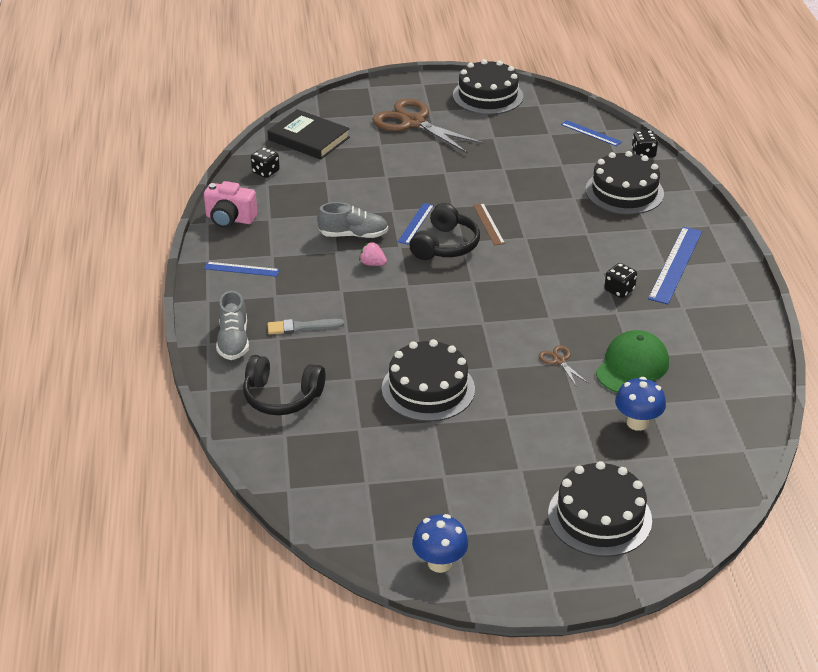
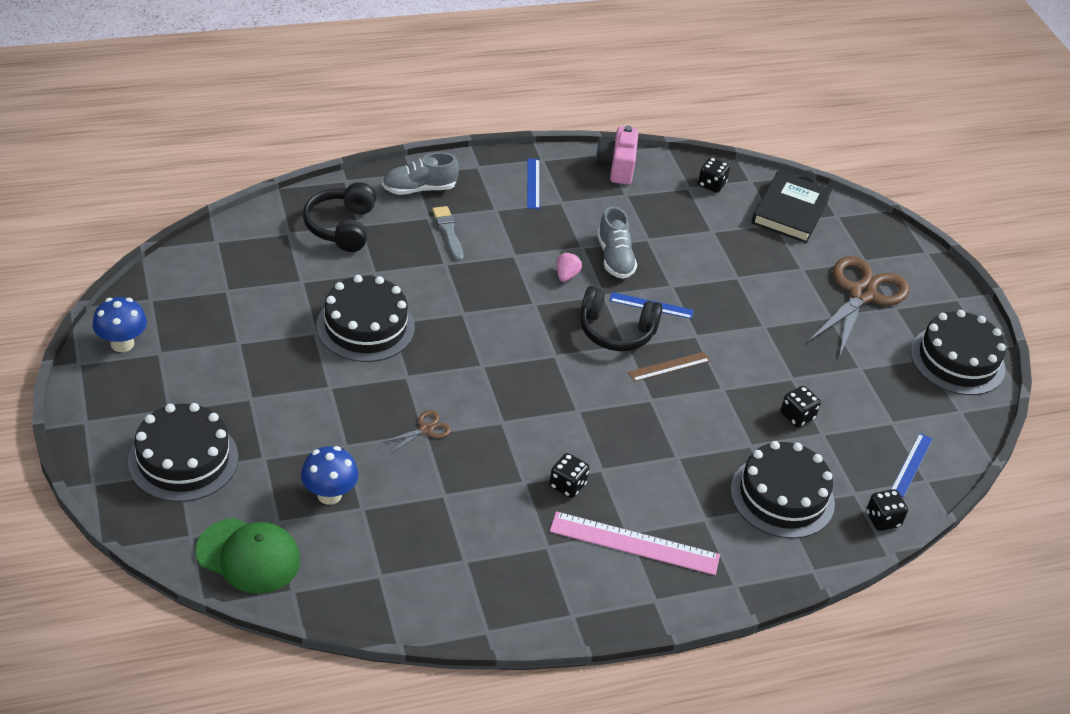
camera: 75 degrees right, 5 degrees up
green cap [596,330,669,393] -> green cap moved to [195,518,301,594]
blue ruler [648,227,702,304] -> pink ruler [550,511,720,575]
none -> black dice [781,386,821,427]

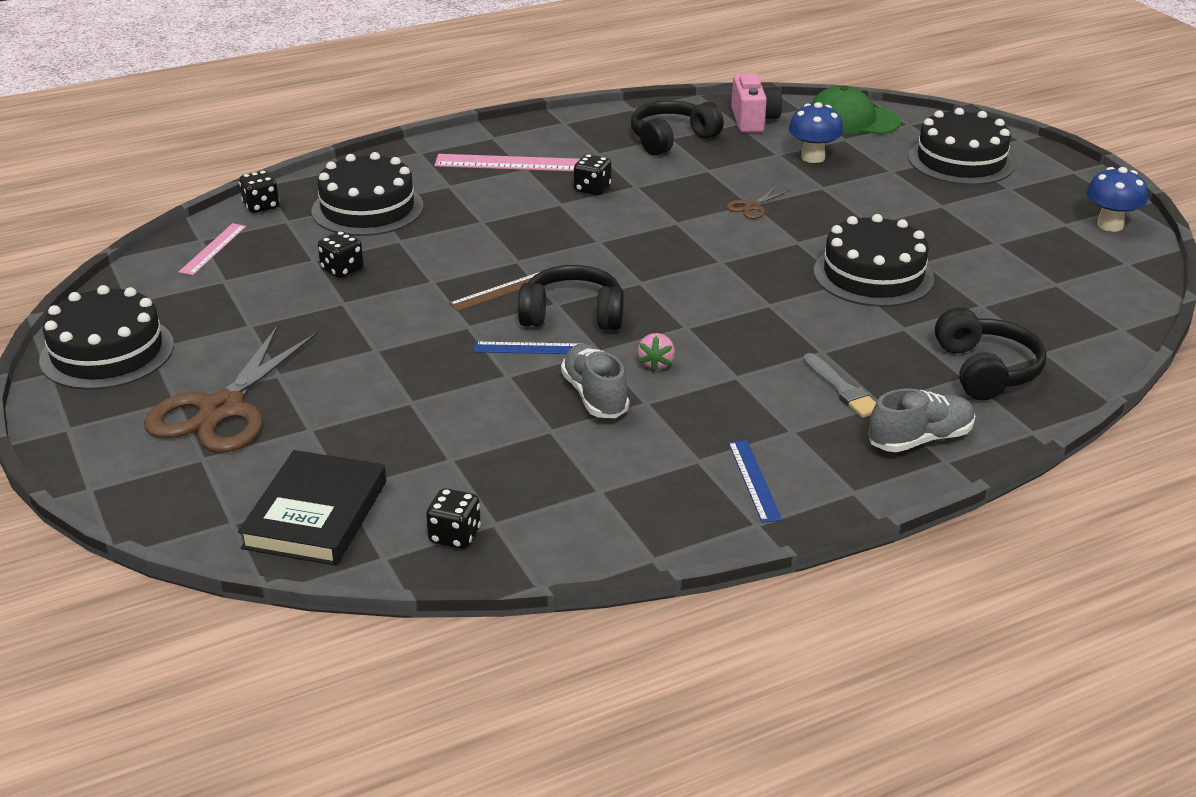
camera: 175 degrees right, 10 degrees down
pink camera [596,125,639,185] -> pink camera moved to [731,73,782,133]
blue ruler [891,433,933,497] -> pink ruler [179,223,246,275]
none -> black headphones [631,101,724,156]

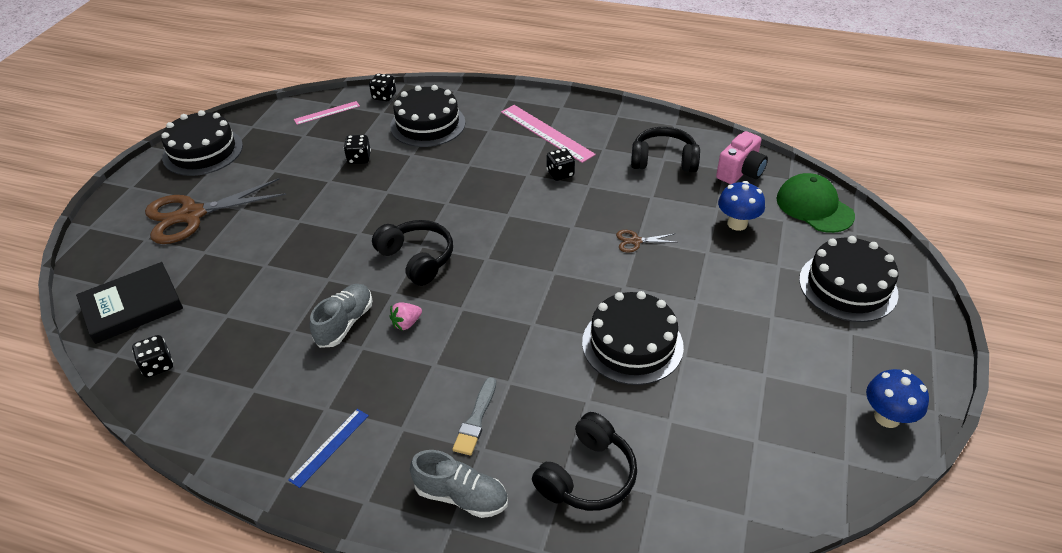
camera: 45 degrees right, 10 degrees up
brown ruler [449,272,540,311] -> none
blue ruler [474,342,590,354] -> none

